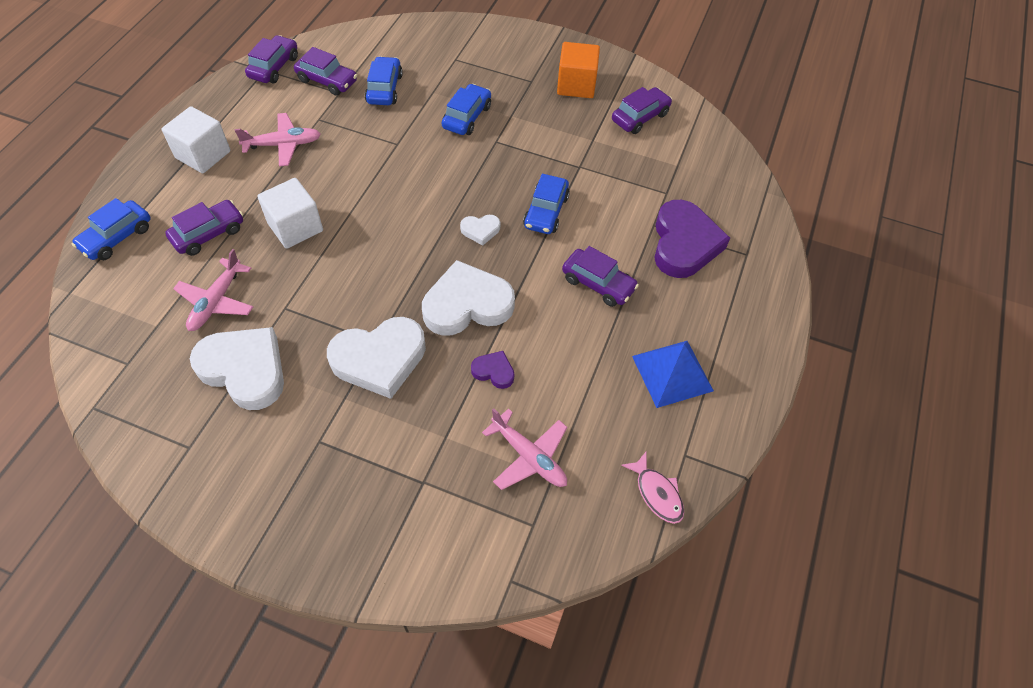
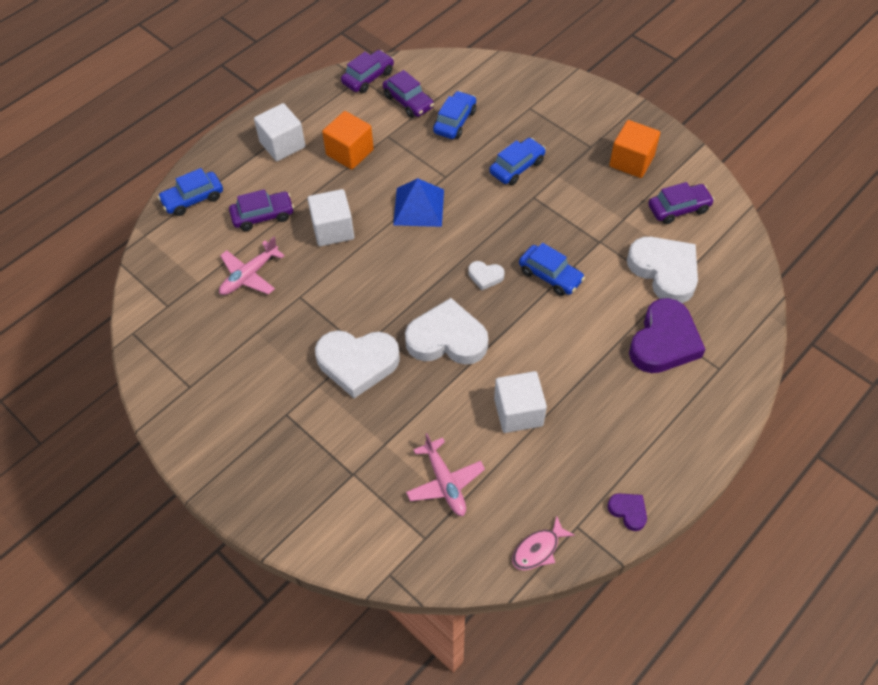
camera: 25 degrees right, 0 degrees up
white heart [190,327,284,410] -> white heart moved to [627,237,698,303]
pink plane [235,113,321,166] -> orange cube [322,111,374,170]
purple heart [471,351,514,389] -> purple heart moved to [607,493,647,531]
blue car [523,174,570,234] -> blue car turned 90 degrees counterclockwise [519,243,585,296]
purple car [562,246,639,307] -> none
pink fish [621,452,684,524] -> pink fish turned 60 degrees clockwise [512,516,575,570]
blue pyramid [632,341,714,408] -> blue pyramid moved to [393,178,444,227]
none -> white cube [494,371,547,433]

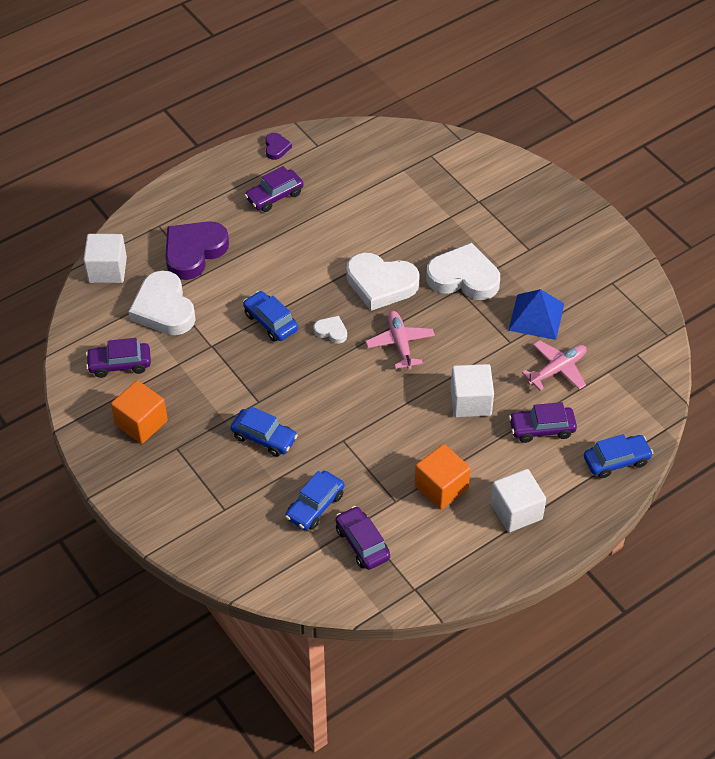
camera: 170 degrees left, 5 degrees down
purple car [341,50,394,93] -> purple car moved to [245,166,304,212]
blue pyramid [393,178,444,227] -> blue pyramid moved to [508,289,564,340]
pink plane [406,433,485,516] -> pink plane moved to [366,311,435,370]
blue car [489,138,546,185] -> blue car turned 120 degrees counterclockwise [230,406,298,457]
white cube [494,371,547,433] -> white cube moved to [83,234,127,283]
pink fish [512,516,575,570] -> none
purple heart [607,493,647,531] -> purple heart turned 150 degrees counterclockwise [265,133,292,160]

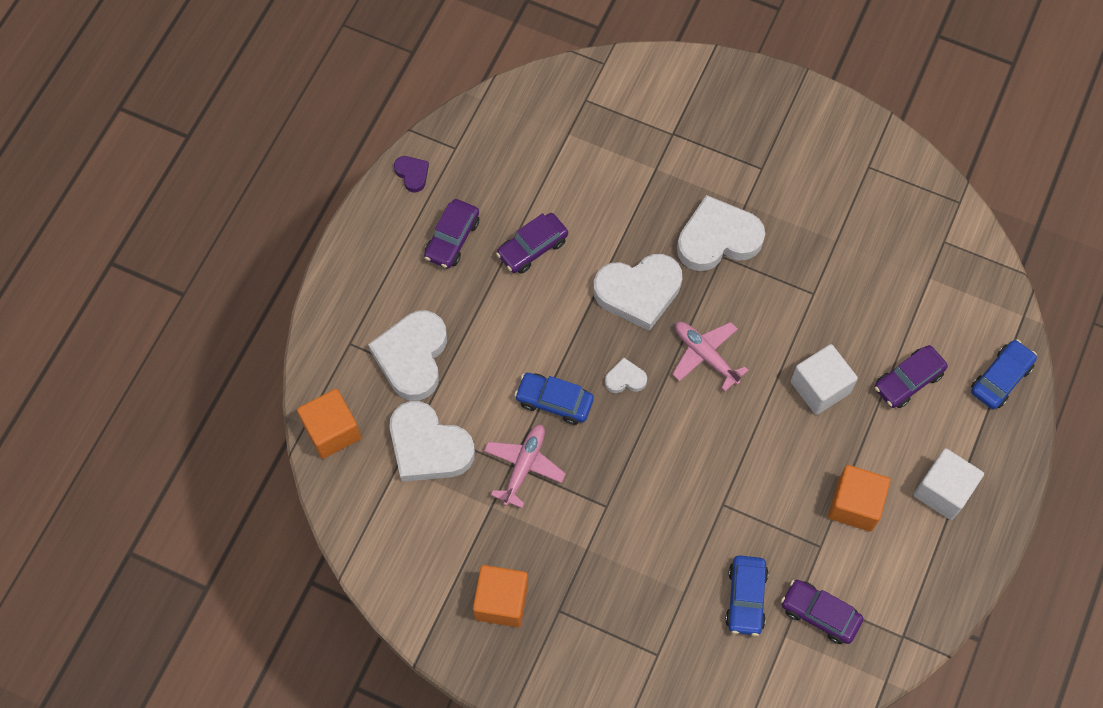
camera: 30 degrees left, 15 degrees up
white cube [83,234,127,283] -> orange cube [297,389,361,459]
purple car [86,338,151,378] -> purple car moved to [496,213,568,274]
purple heart [166,221,229,280] -> white heart [368,310,447,401]
blue car [230,406,298,457] -> none
blue pyramid [508,289,564,340] -> none
pink plane [522,340,587,391] -> pink plane moved to [484,424,566,508]

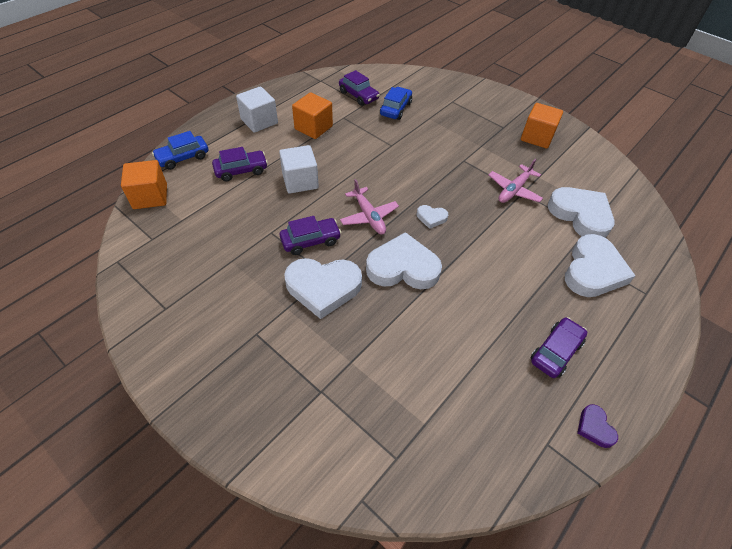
camera: 165 degrees left, 15 degrees down
orange cube [297,389,361,459] -> orange cube moved to [121,160,167,209]
purple car [496,213,568,274] -> purple car moved to [280,216,341,255]
blue car [514,373,594,425] -> none

